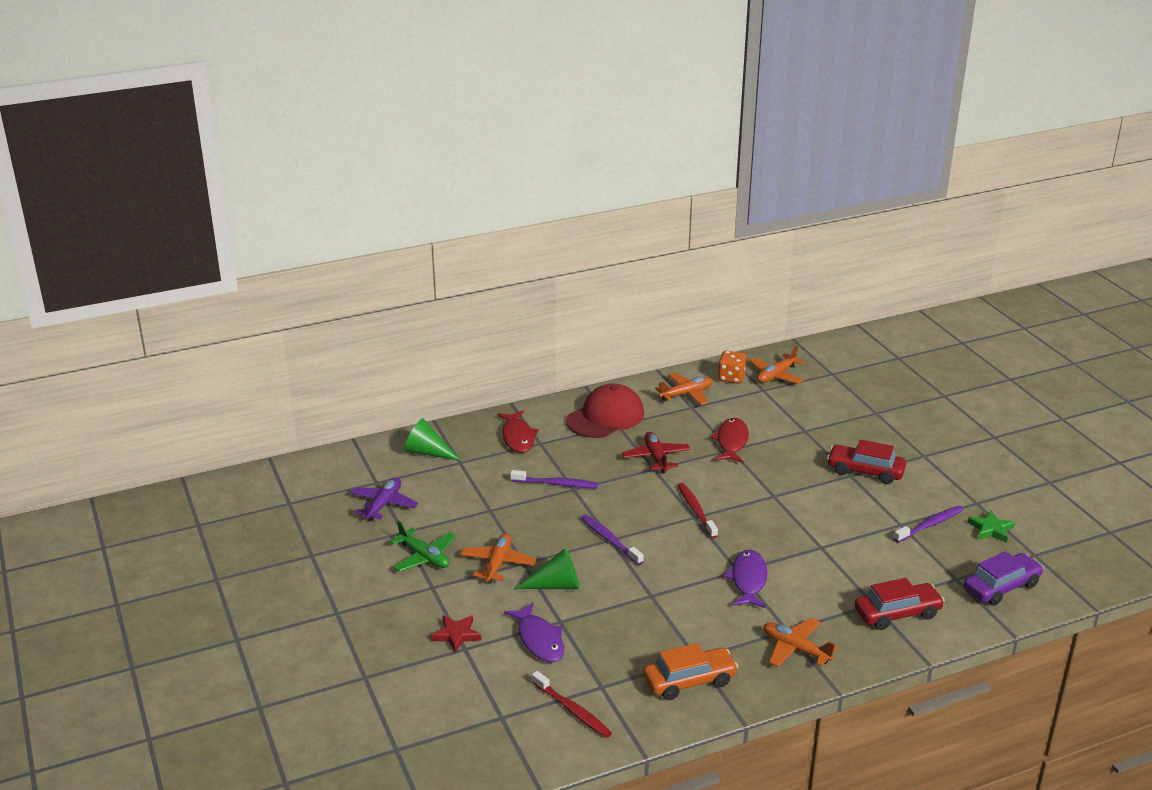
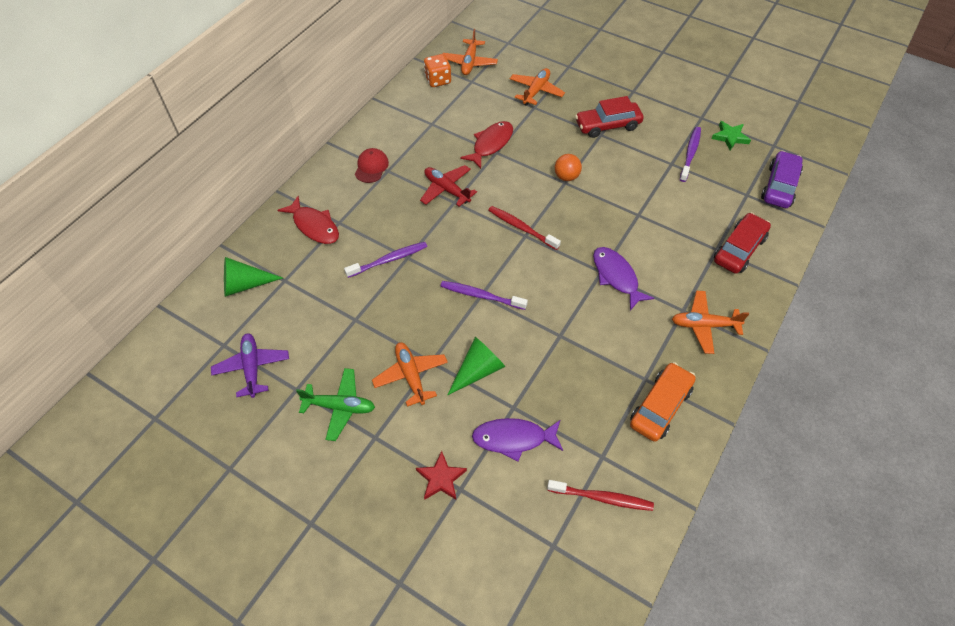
camera: 35 degrees left, 25 degrees up
purple fish [504,602,564,663] -> purple fish turned 150 degrees clockwise [472,418,563,462]
red cap [566,383,644,438] -> red cap [355,148,389,183], size x0.52
orange plane [655,372,713,405] -> orange plane moved to [510,68,565,106]
red fish [710,418,749,463] -> red fish turned 60 degrees clockwise [460,121,513,169]
none -> orange ball [555,154,582,181]

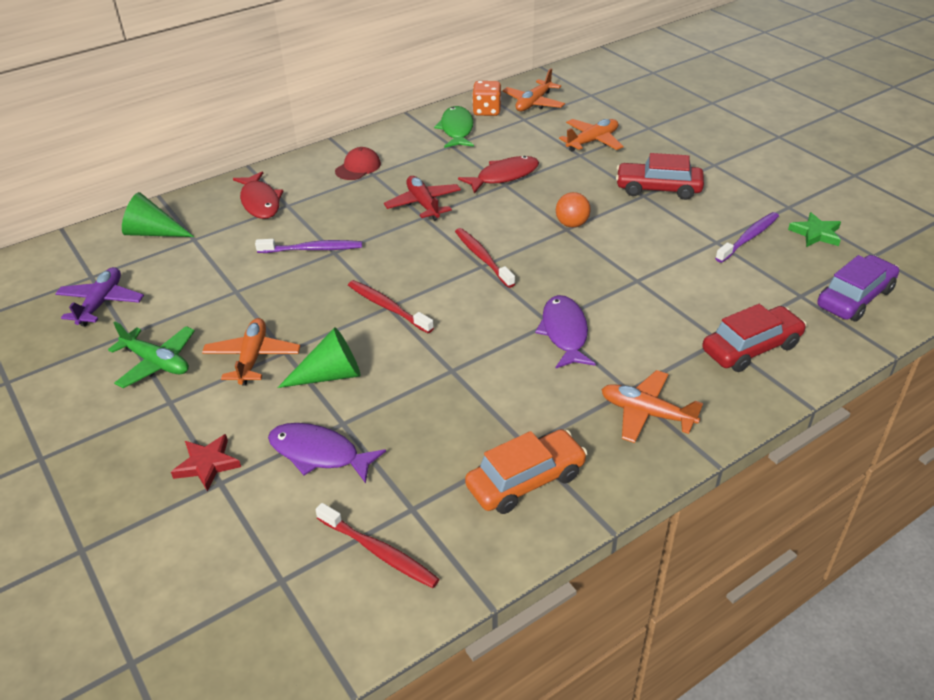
camera: 25 degrees right, 15 degrees down
purple toothbrush [440,281,528,310] -> red toothbrush [348,280,434,333]
none -> green fish [434,106,474,148]

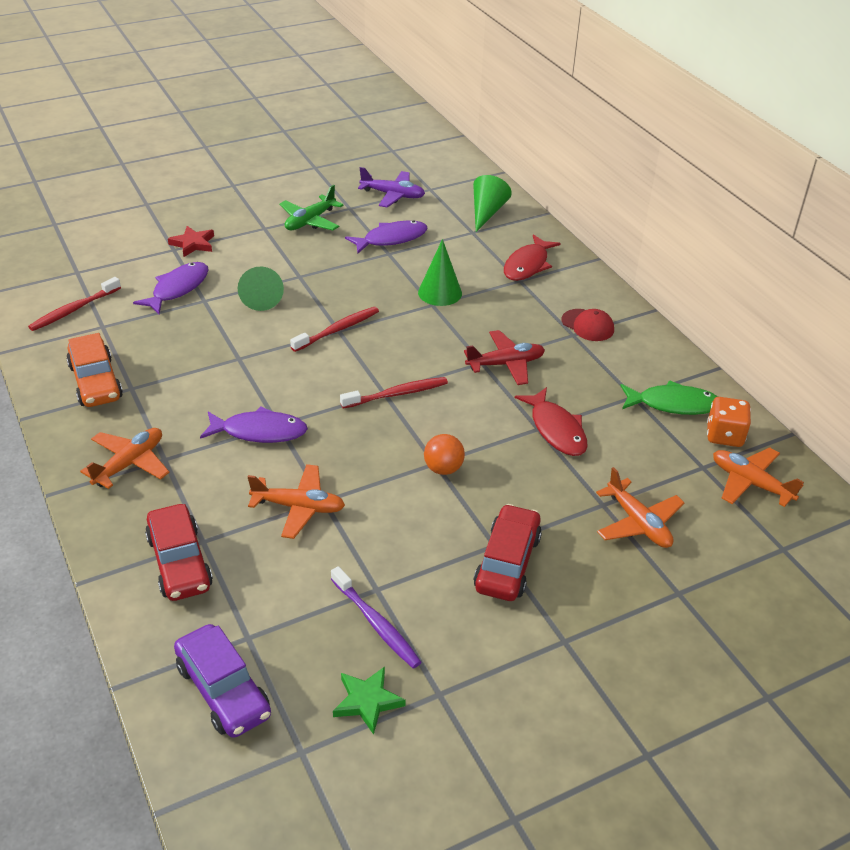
camera: 95 degrees right, 0 degrees up
orange plane [202,318,300,385] -> orange plane moved to [248,464,345,539]
red fish [233,171,283,219] -> red fish turned 45 degrees counterclockwise [504,234,561,281]
purple toothbrush [255,239,362,253] -> green cone [418,239,462,306]
none -> purple fish [345,221,428,253]

